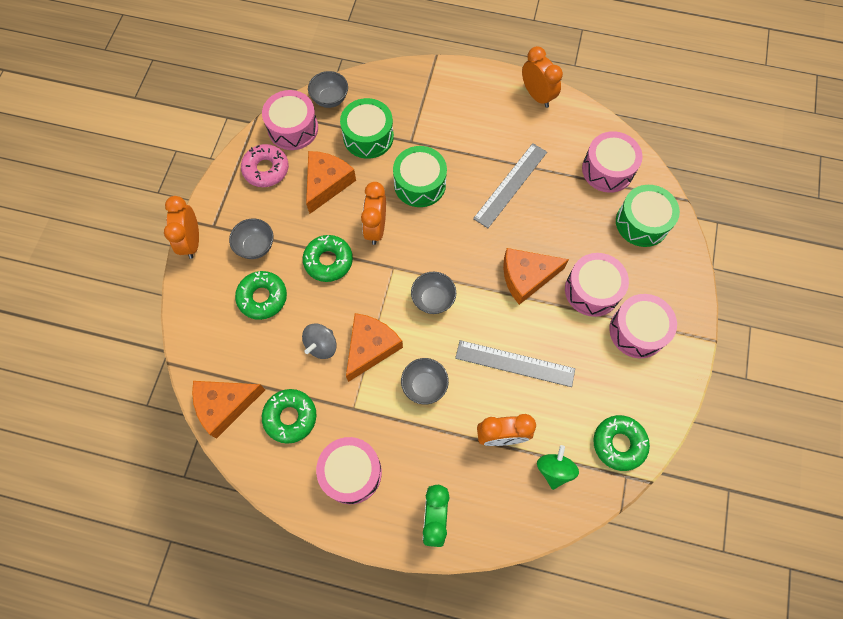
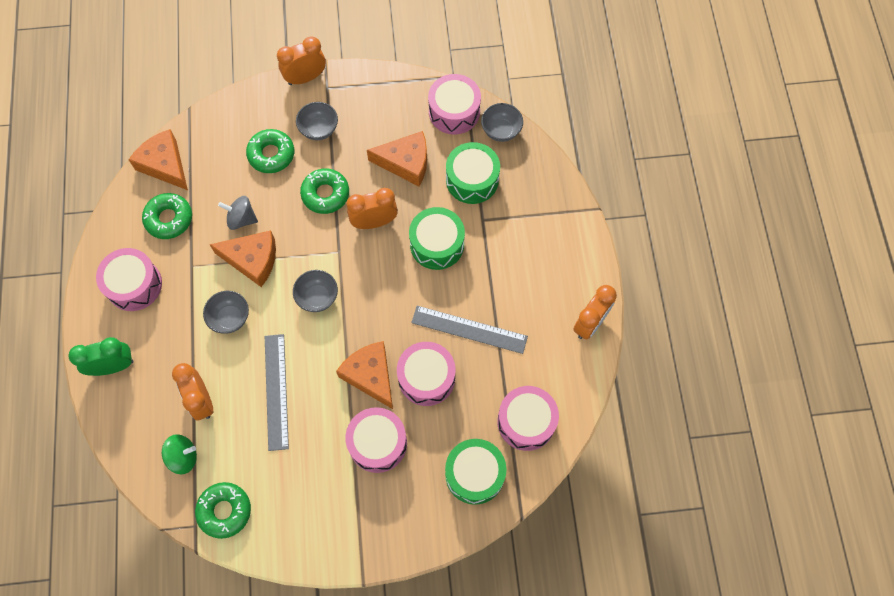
camera: 70 degrees right, 0 degrees up
pink donut [241,144,289,187] -> none
pink drum [609,294,677,358] -> pink drum moved to [397,342,455,406]

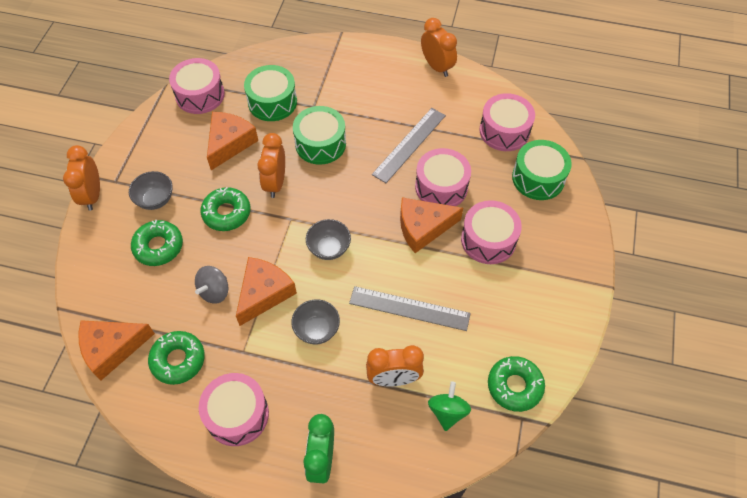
camera: 70 degrees left, 10 degrees down
grey bowl [481,103,523,142] -> none

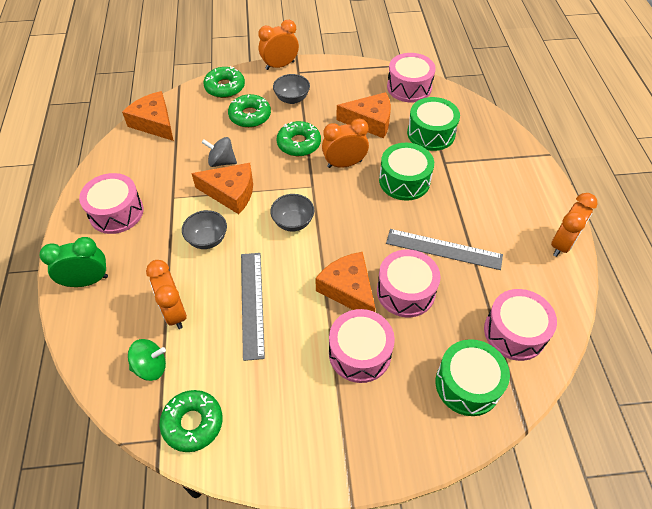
camera: 70 degrees right, 5 degrees down
green donut [148,331,205,385] -> green donut moved to [203,66,245,98]

